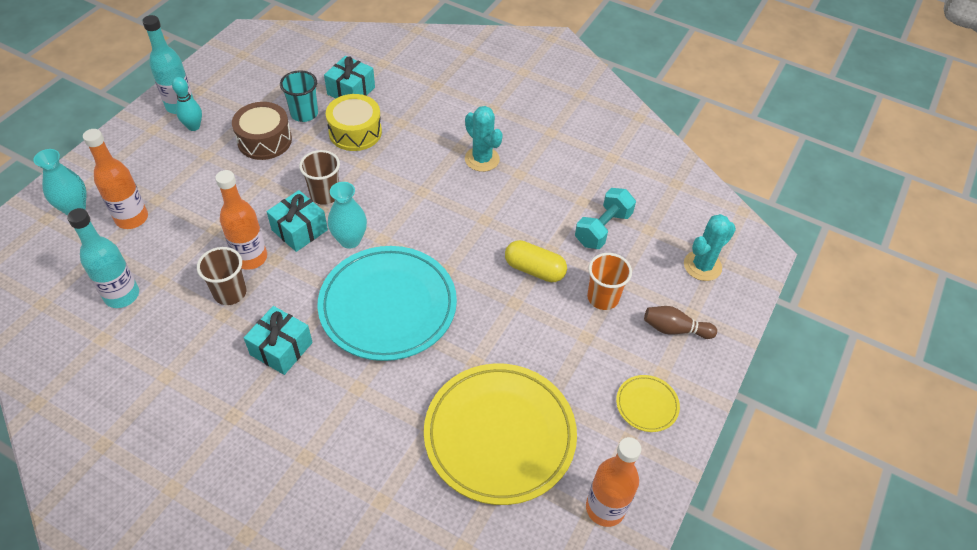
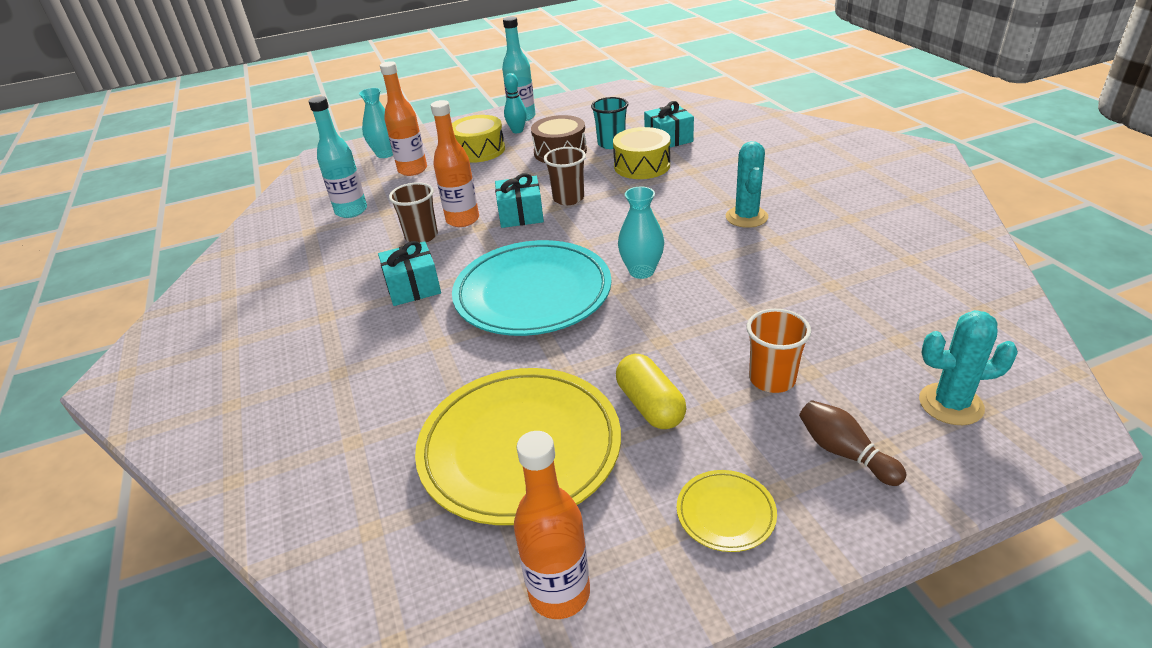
camera: 45 degrees right, 15 degrees down
turquoise vase [328,182,367,248] -> turquoise vase moved to [618,187,664,279]
yellow capsule [505,240,567,282] -> yellow capsule moved to [616,354,686,429]
turquoise dumbbell [575,188,636,249] -> none
none -> yellow drum [452,115,505,163]

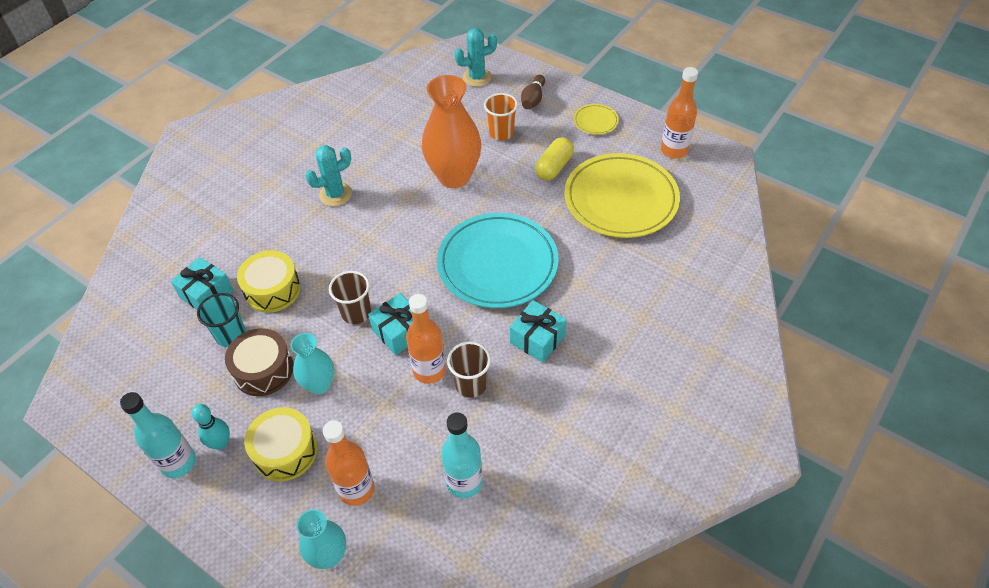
camera: 125 degrees left, 15 degrees up
turquoise vase [618,187,664,279] -> turquoise vase moved to [291,333,334,394]
turquoise cactus [919,310,1018,425] -> turquoise cactus turned 75 degrees counterclockwise [454,28,497,87]
none -> orange vase [422,75,481,188]

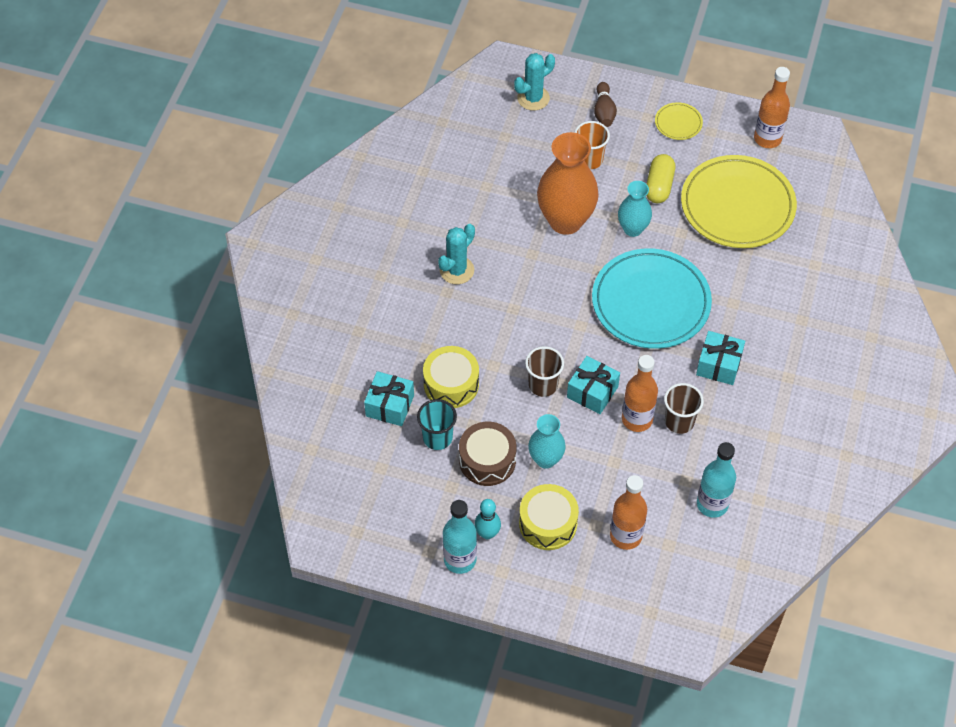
camera: 20 degrees left, 5 degrees up
turquoise vase [296,509,346,569] -> turquoise vase moved to [618,181,652,237]

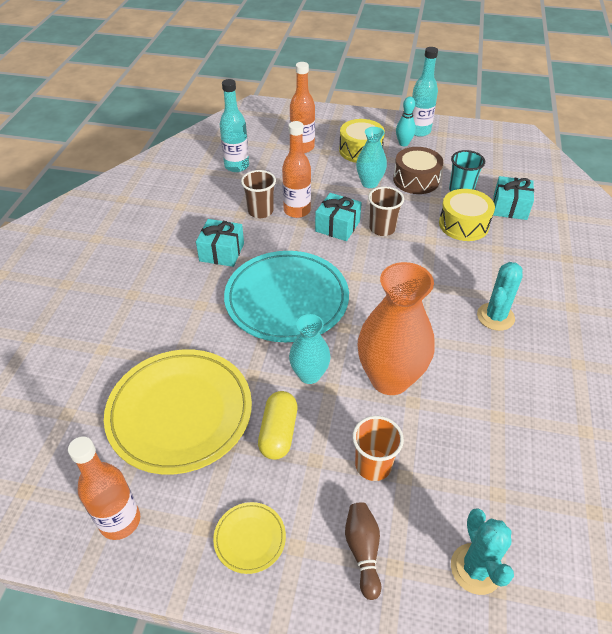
camera: 175 degrees right, 10 degrees down
turquoise cactus [514,53,555,111] -> turquoise cactus turned 60 degrees counterclockwise [451,508,514,595]

